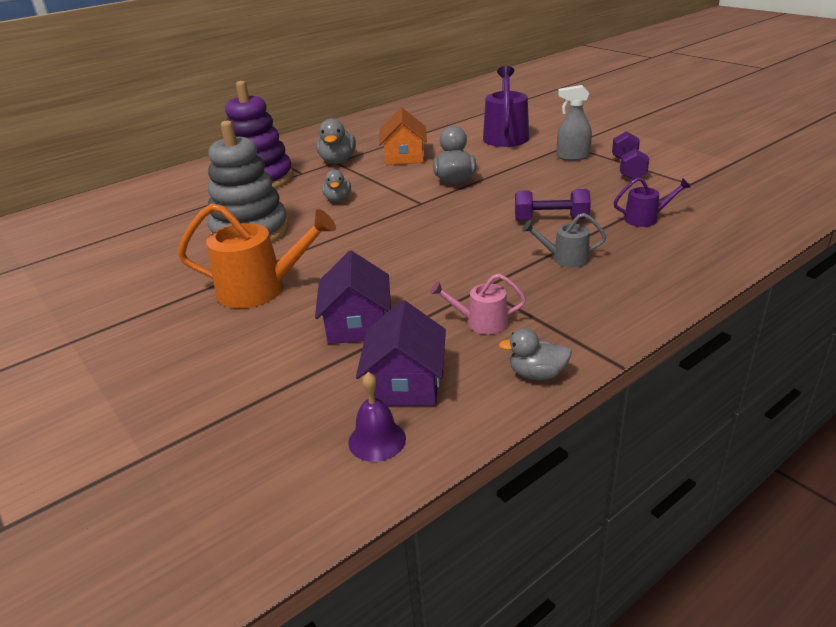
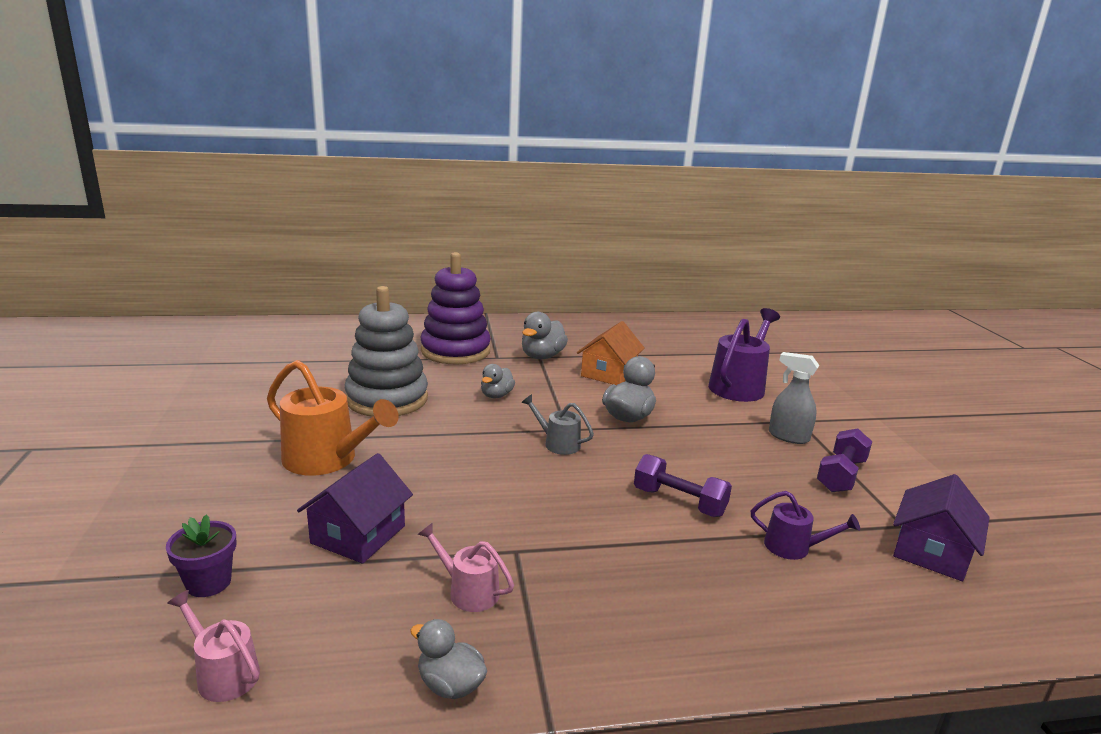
camera: 25 degrees right, 10 degrees down
purple bell [348,372,406,462] -> pink watering can [167,590,260,702]
purple house [356,300,446,406] -> purple house moved to [893,474,990,581]
grey watering can [522,213,606,268] -> grey watering can moved to [521,394,594,455]
none -> purple flower pot [166,514,236,597]

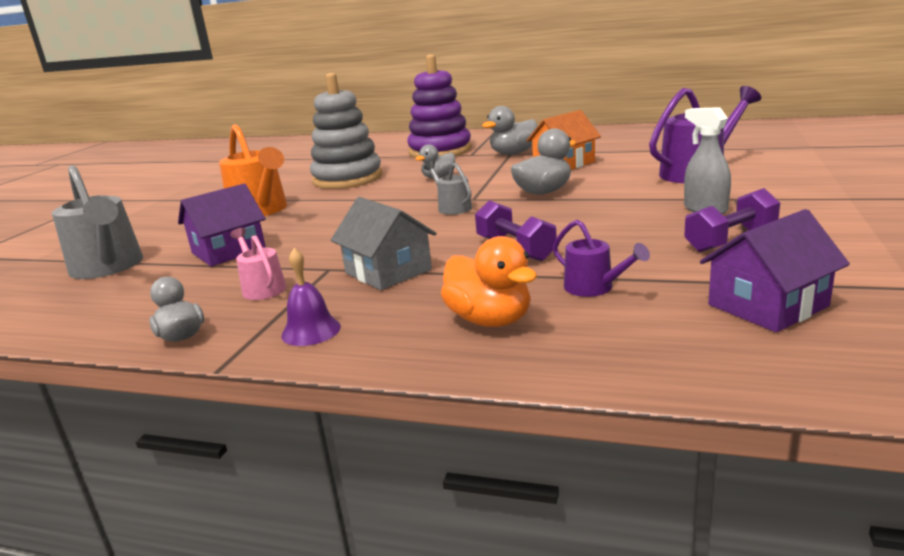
camera: 30 degrees right, 0 degrees up
purple flower pot [166,514,236,597] -> grey watering can [52,165,143,279]
pink watering can [167,590,260,702] -> none
none -> purple bell [281,248,341,346]
none -> grey house [331,197,437,290]
none -> orange duck [441,236,537,327]

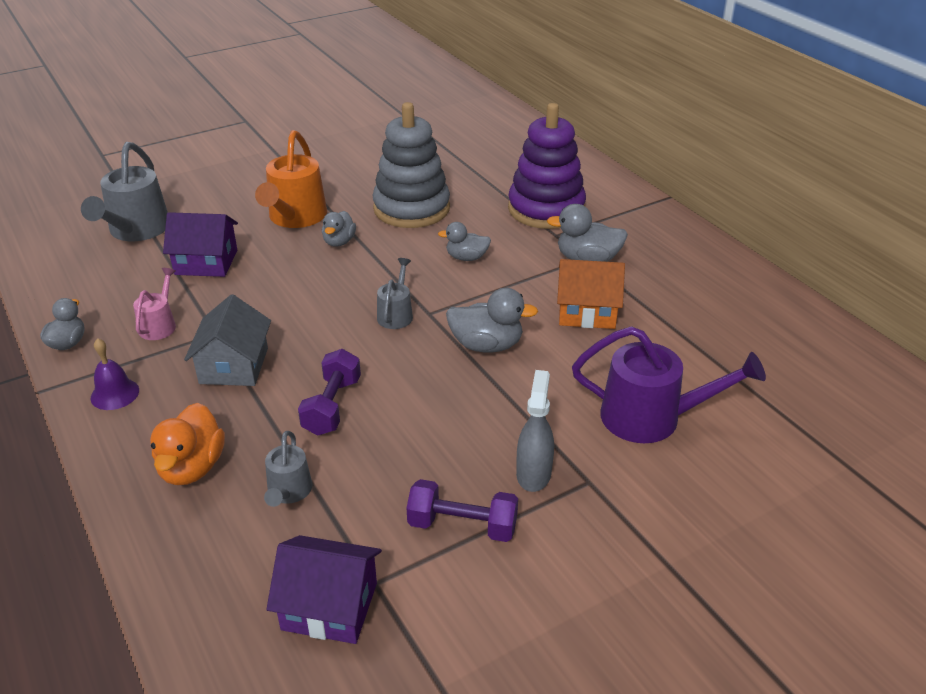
camera: 40 degrees right, 15 degrees up
purple watering can [553,220,650,297] -> grey watering can [264,431,312,507]
none -> grey duck [322,211,356,247]

